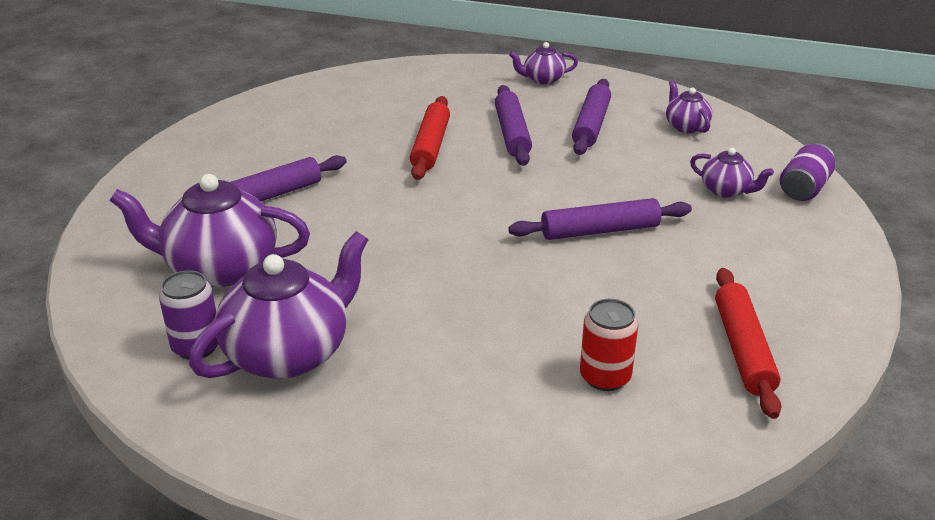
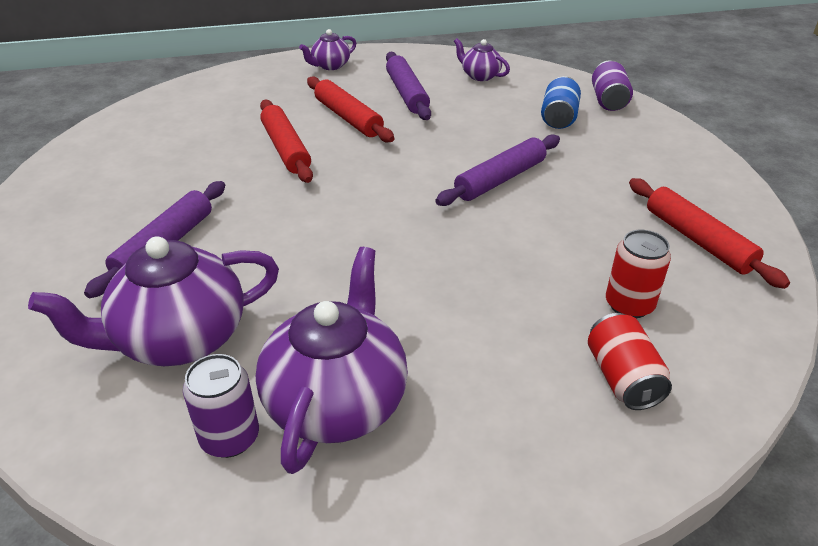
camera: 30 degrees left, 5 degrees up
purple rolling pin [495,85,532,166] -> red rolling pin [307,77,394,142]
purple teapot [690,148,774,198] -> blue can [541,76,581,129]
none -> red can [588,313,672,410]

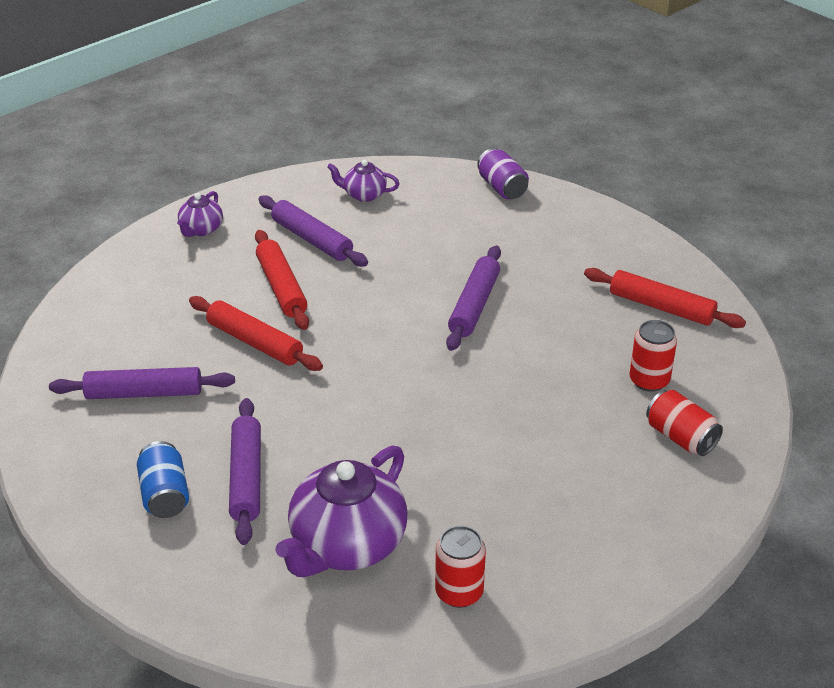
camera: 30 degrees left, 0 degrees up
purple can [183,354,259,458] -> red can [435,526,486,608]
purple teapot [256,247,408,474] -> none
red rolling pin [307,77,394,142] -> red rolling pin turned 45 degrees clockwise [255,230,309,330]
blue can [541,76,581,129] -> blue can moved to [137,441,189,518]
none -> purple rolling pin [49,367,235,399]

